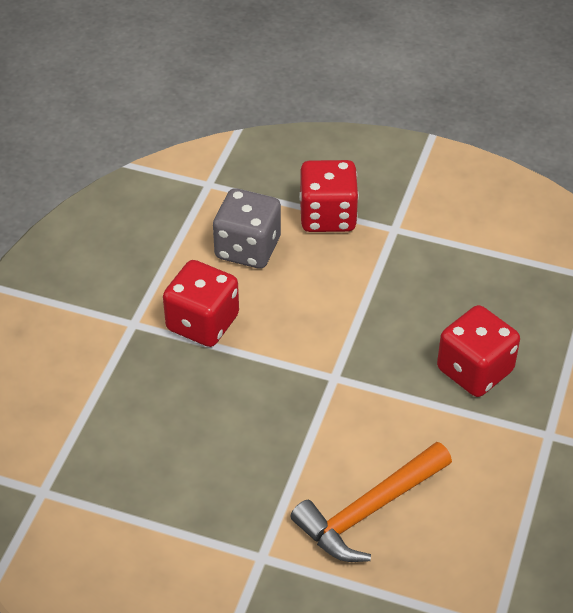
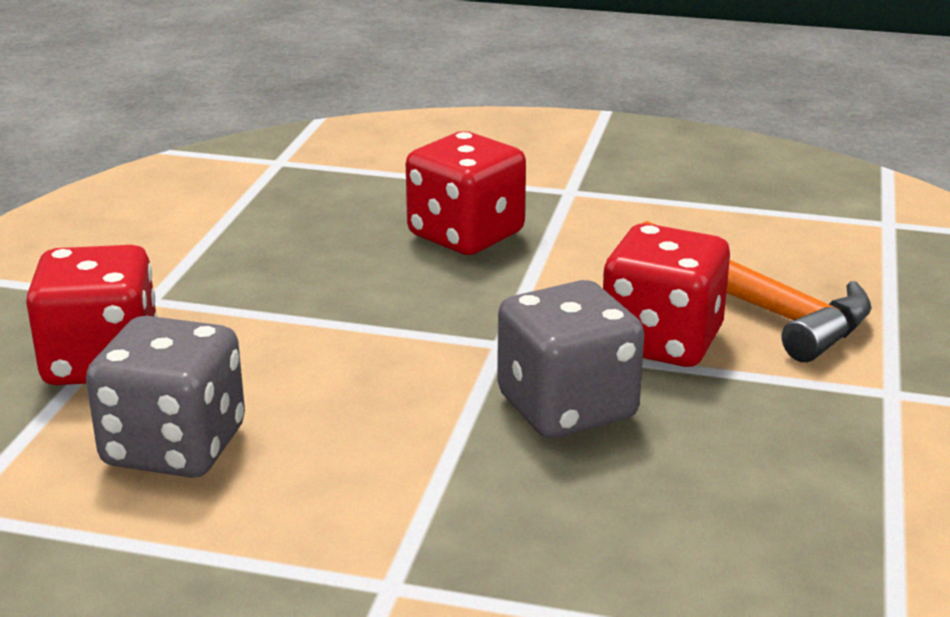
camera: 95 degrees left, 20 degrees down
red dice [163,260,239,347] -> red dice moved to [603,223,730,367]
none -> grey dice [497,280,644,438]

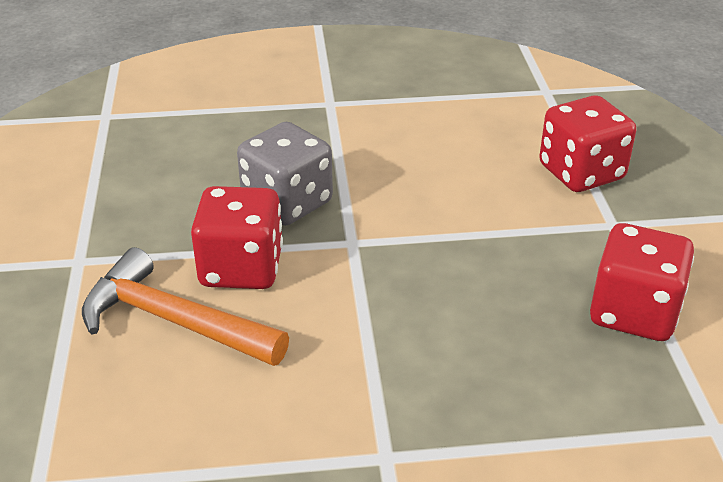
camera: 160 degrees right, 10 degrees up
grey dice [86,316,245,478] -> none
red dice [406,131,526,255] -> red dice moved to [590,223,694,341]

